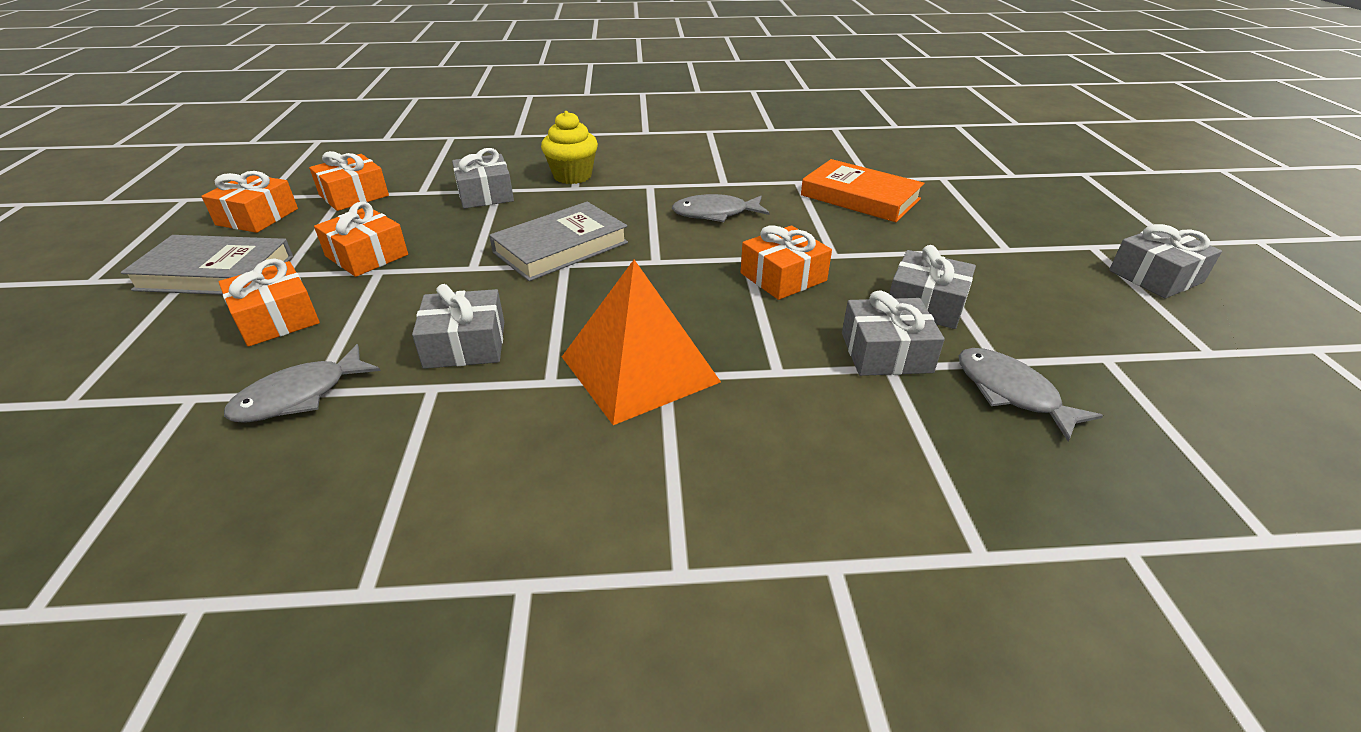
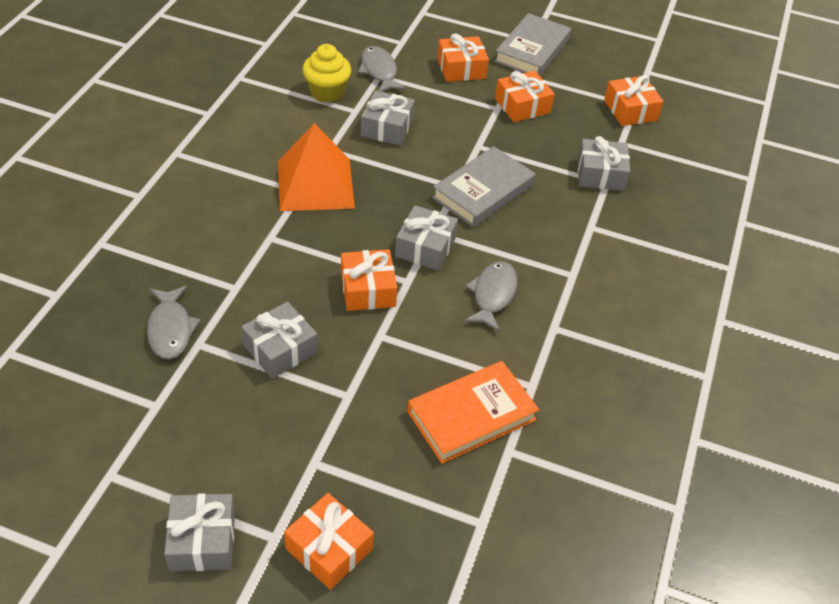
camera: 110 degrees right, 10 degrees up
orange gift [201,171,298,233] -> orange gift moved to [284,493,374,590]
grey book [489,202,628,281] -> grey book turned 60 degrees clockwise [432,146,535,227]
yellow cupcake [541,111,598,184] -> yellow cupcake moved to [302,44,351,103]
grey gift [842,291,945,376] -> grey gift moved to [395,205,458,271]
grey fish [959,348,1103,442] -> grey fish turned 90 degrees clockwise [147,286,201,359]

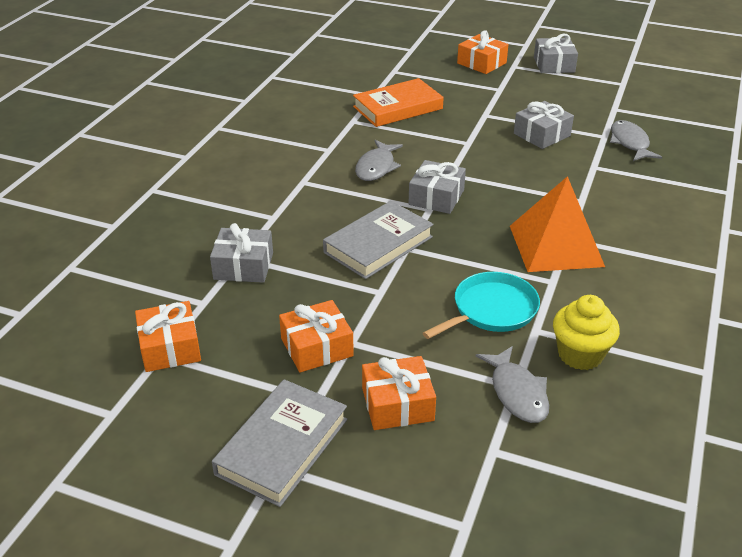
camera: 175 degrees left, 10 degrees down
orange gift [341,249,397,311] -> none
grey gift [361,90,415,146] -> turquoise pan [423,272,540,339]

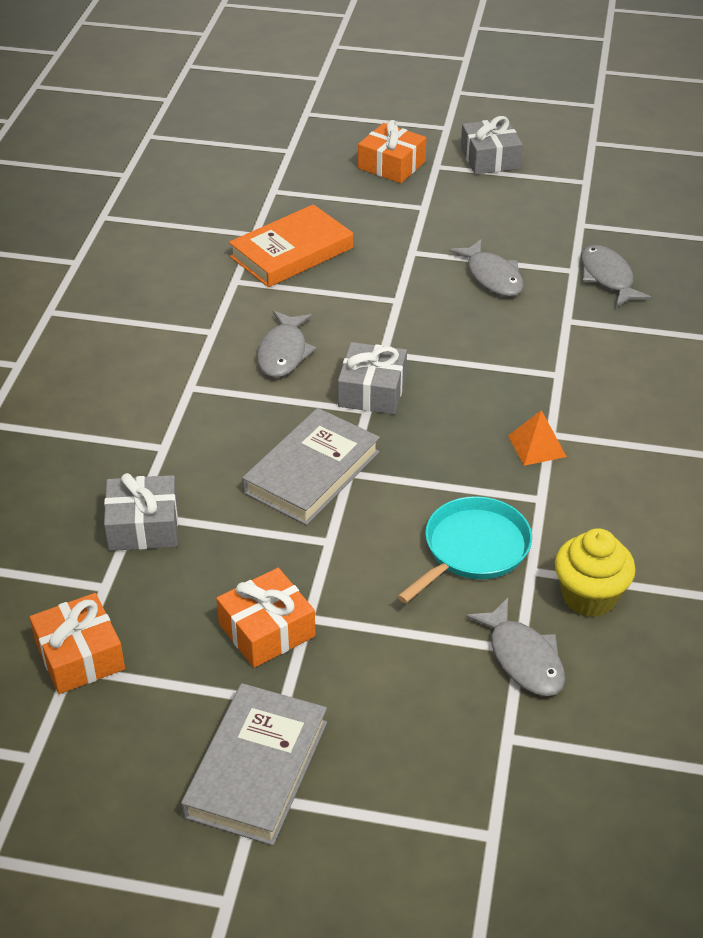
camera: 10 degrees left, 5 degrees up
orange gift [362,356,436,430] -> none
orange pyramid [510,176,605,272] -> orange pyramid [508,410,567,466], size x0.46
grey gift [514,101,574,149] -> grey fish [449,239,524,297]

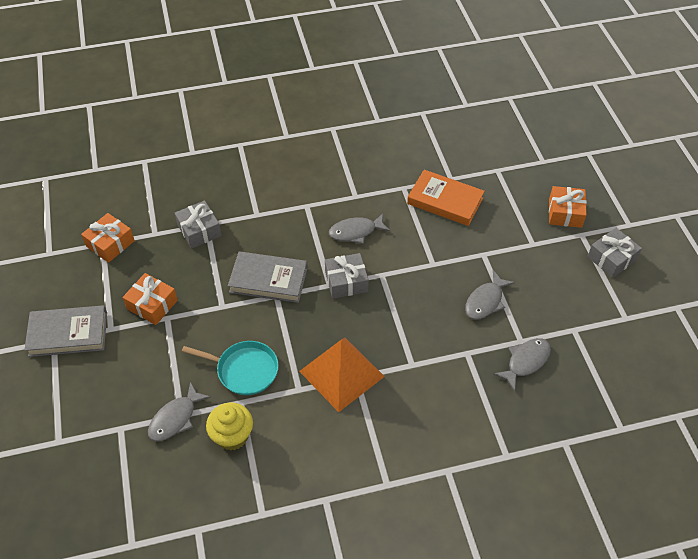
camera: 65 degrees right, 10 degrees up
orange pyramid [508,410,567,466] -> orange pyramid [299,338,385,412], size x2.17

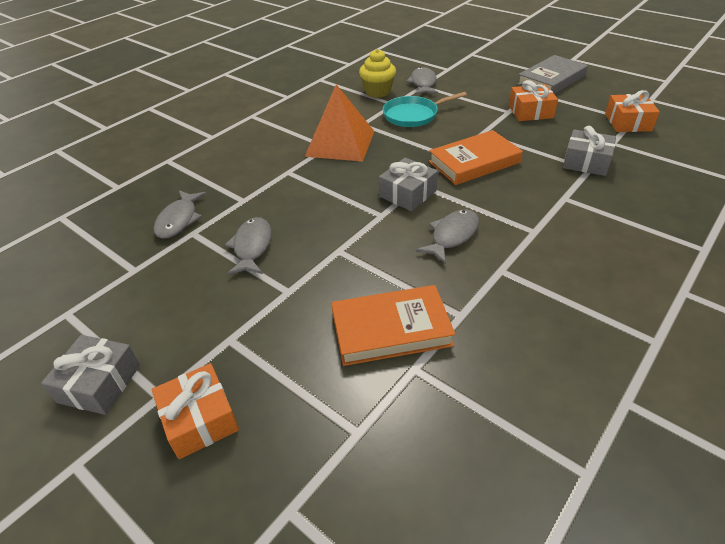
camera: 145 degrees right, 10 degrees down
grey book [228,251,308,303] -> orange book [429,130,523,185]

